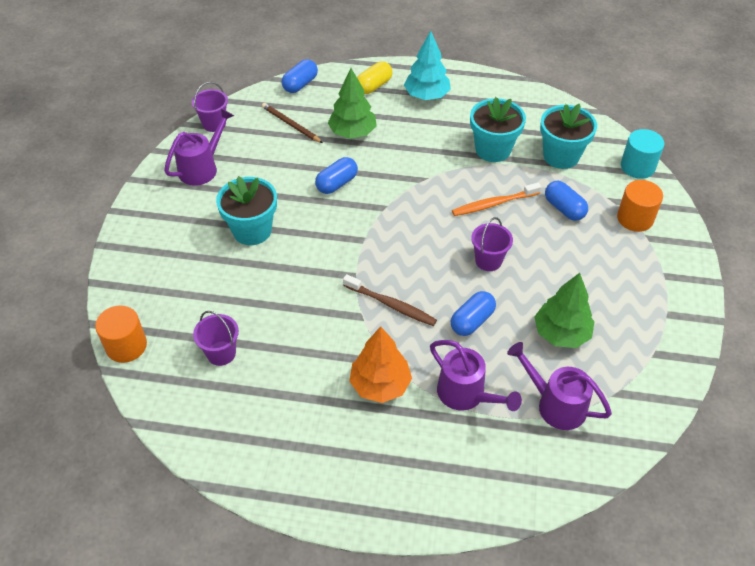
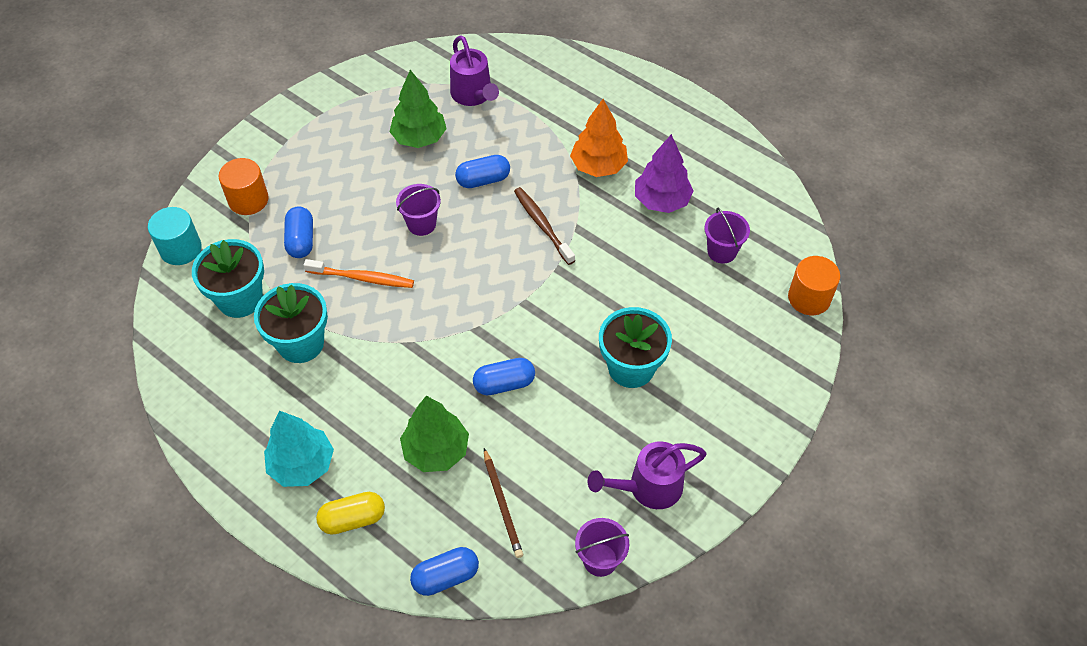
camera: 150 degrees left, 5 degrees up
purple watering can [430,340,522,411] -> none
none -> purple tree [635,134,693,213]

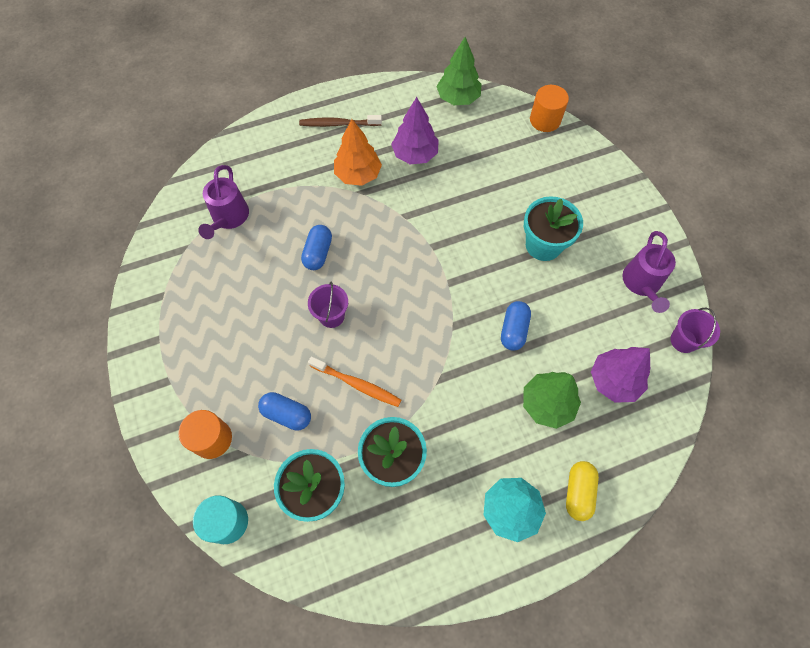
camera: 60 degrees left, 10 degrees up
orange toothbrush [304,259,414,288] -> orange toothbrush turned 75 degrees clockwise [308,356,401,407]
green tree [389,70,447,148] -> green tree moved to [436,37,482,105]
blue capsule [410,547,479,596] -> none
purple watering can [450,35,499,106] -> purple watering can turned 90 degrees clockwise [198,165,249,239]
brown pencil [484,448,523,558] -> purple tree [591,347,650,403]
brown toothbrush [514,187,575,265] -> brown toothbrush moved to [299,115,382,127]
purple bucket [704,208,750,264] -> none

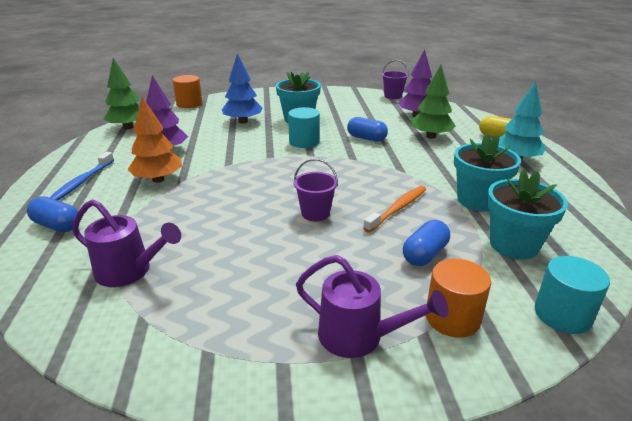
camera: 75 degrees left, 35 degrees down
brown toothbrush [299,115,382,127] -> blue toothbrush [49,152,114,200]
blue capsule [301,225,332,270] -> blue capsule moved to [27,197,78,232]
purple watering can [622,231,676,313] -> purple watering can moved to [296,255,448,358]
none -> blue tree [222,53,263,124]
none -> turquoise cylinder [288,107,320,148]

